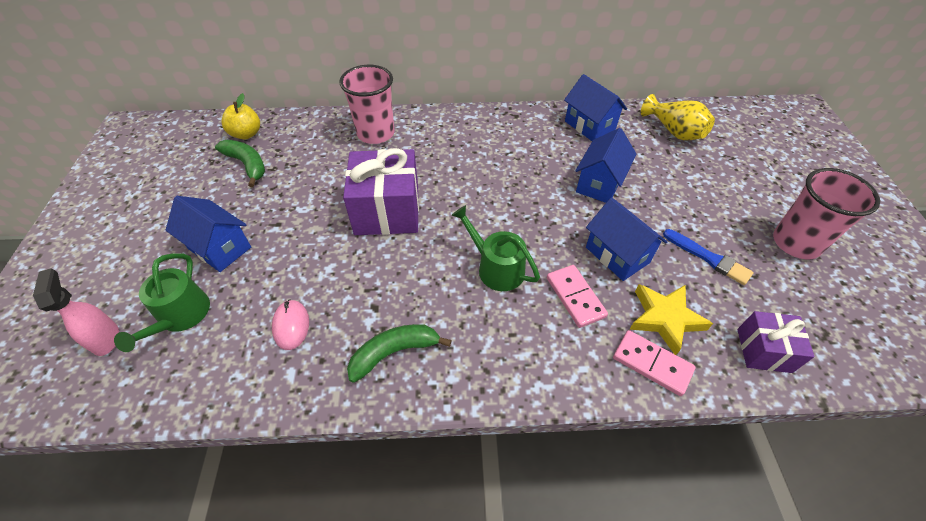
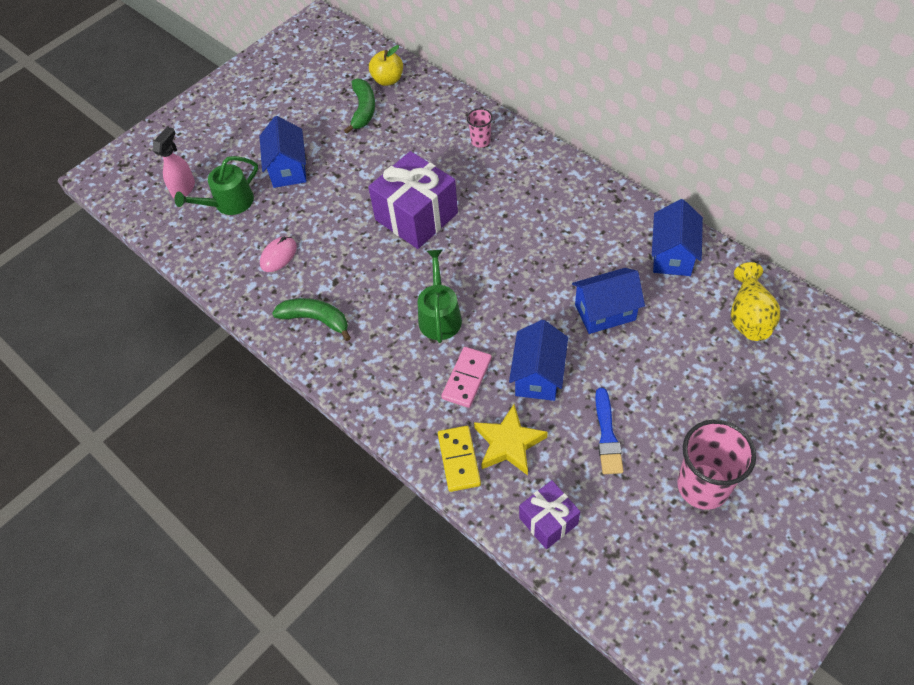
camera: 50 degrees right, 5 degrees up
pink cup [339,65,395,144] -> pink cup [467,108,493,148], size x0.50
pink domino [613,330,696,396] -> yellow domino [438,426,481,492]

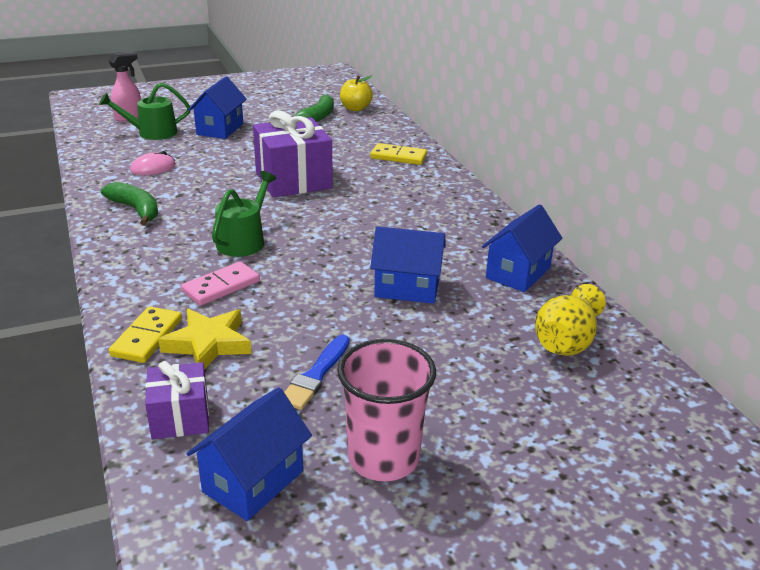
camera: 20 degrees right, 25 degrees down
pink cup [467,108,493,148] -> yellow domino [370,143,427,165]
blue house [509,320,568,401] -> blue house moved to [187,387,312,521]

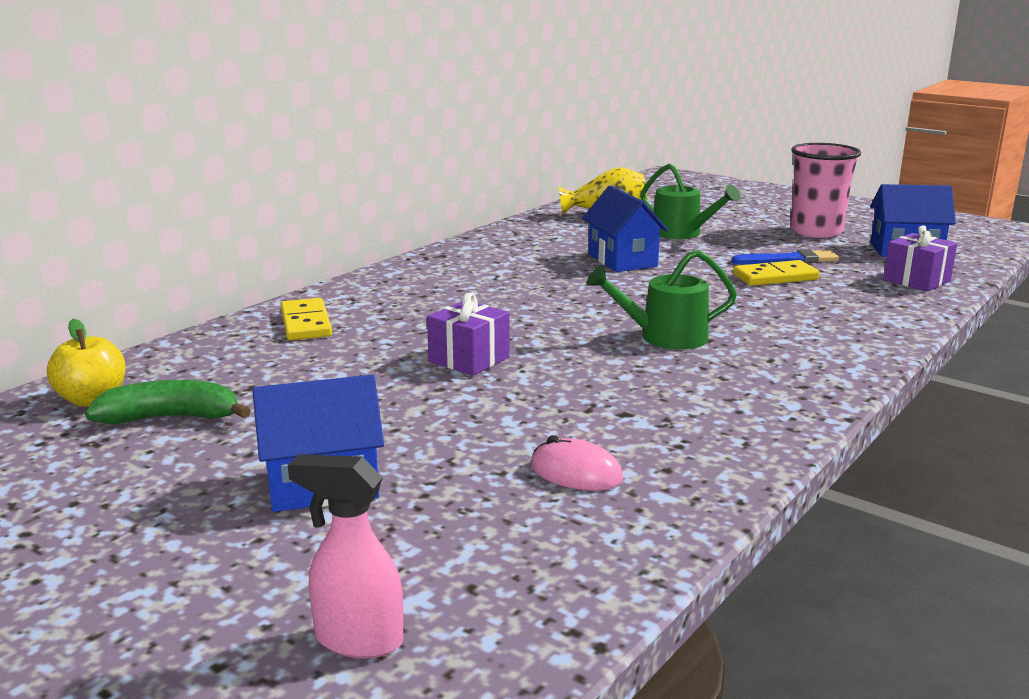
camera: 120 degrees left, 10 degrees down
green watering can [99,82,190,140] -> green watering can moved to [641,164,741,239]
green banana [101,182,158,225] -> none
yellow domino [109,306,182,363] -> yellow domino moved to [733,260,820,286]
yellow star [158,309,252,369] -> none
pink domino [181,262,260,306] -> none
purple gift [253,110,333,198] -> purple gift [427,293,510,376], size x0.57
blue house [482,204,562,292] -> none

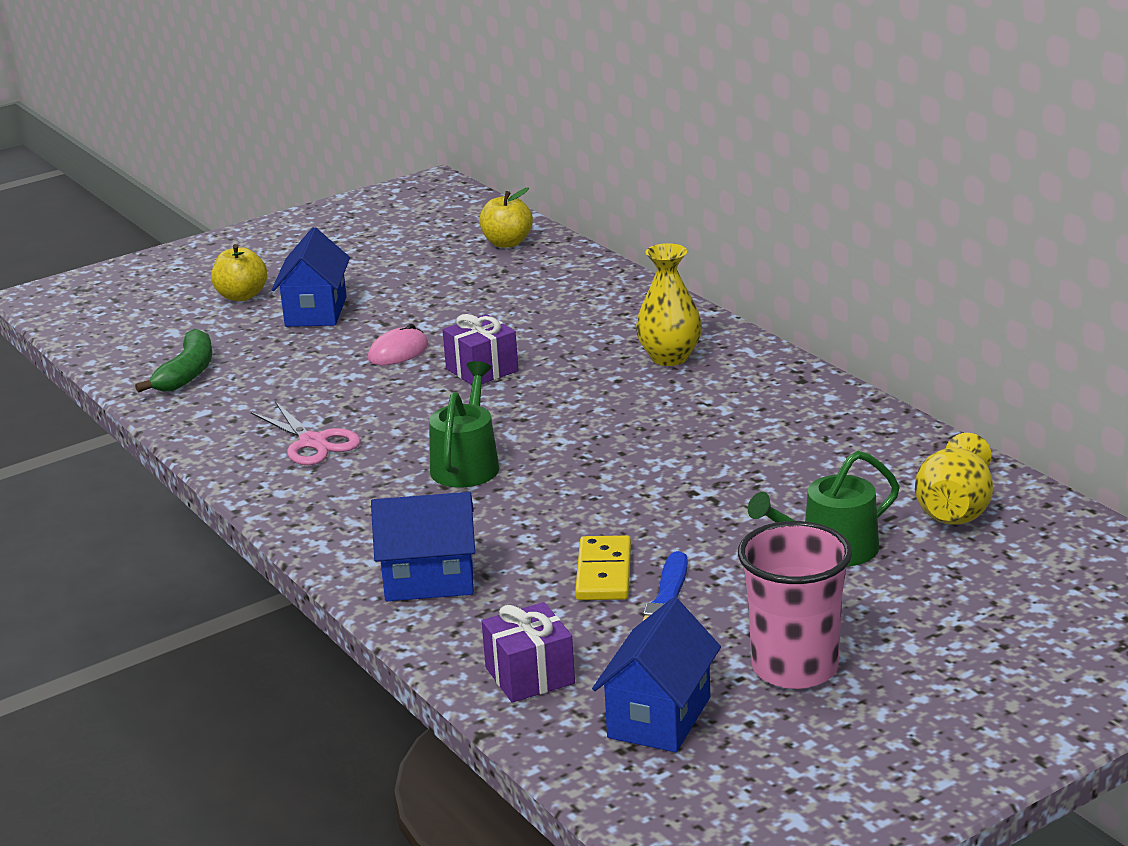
camera: 110 degrees right, 5 degrees up
green banana [85,380,251,424] -> green banana moved to [135,329,212,393]
yellow domino [281,298,332,340] -> none
pink spray bottle [288,454,403,658] -> none
pink mouse [531,435,623,491] -> pink mouse moved to [368,324,429,365]
blue house [582,186,668,272] -> blue house moved to [371,492,475,601]
none -> yellow apple [211,244,267,301]
none -> pink scissors [251,401,361,465]
none -> yellow vase [636,243,702,366]

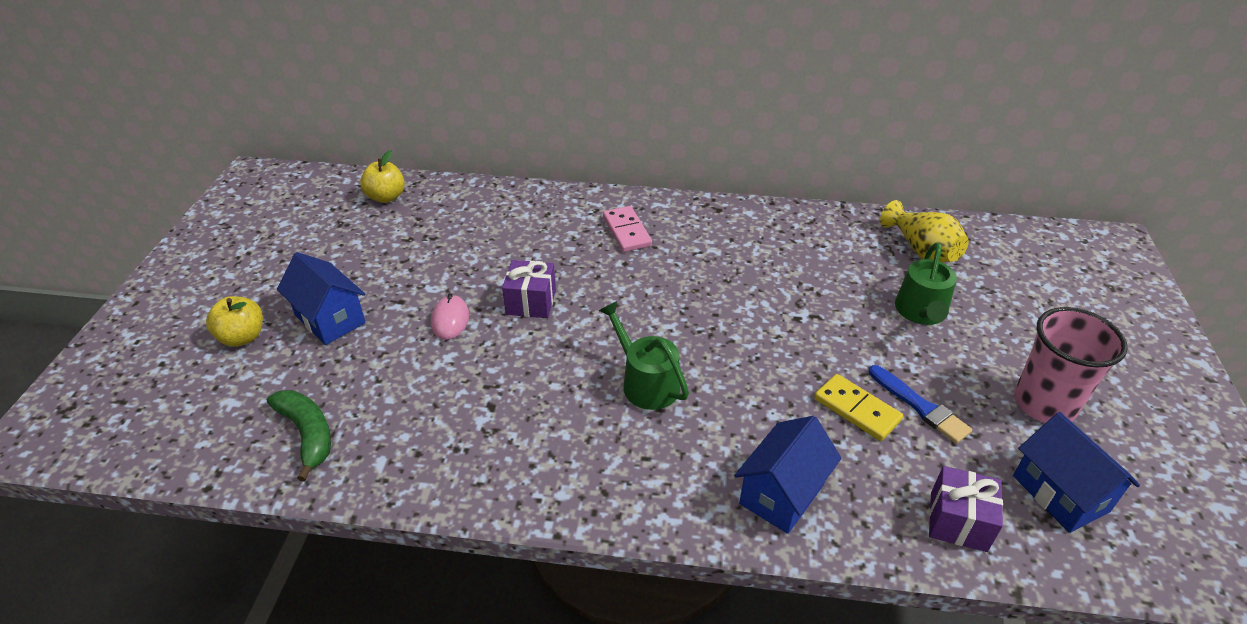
camera: 50 degrees left, 15 degrees up
pink scissors [251,401,361,465] -> none
yellow vase [636,243,702,366] -> pink domino [603,206,652,252]

